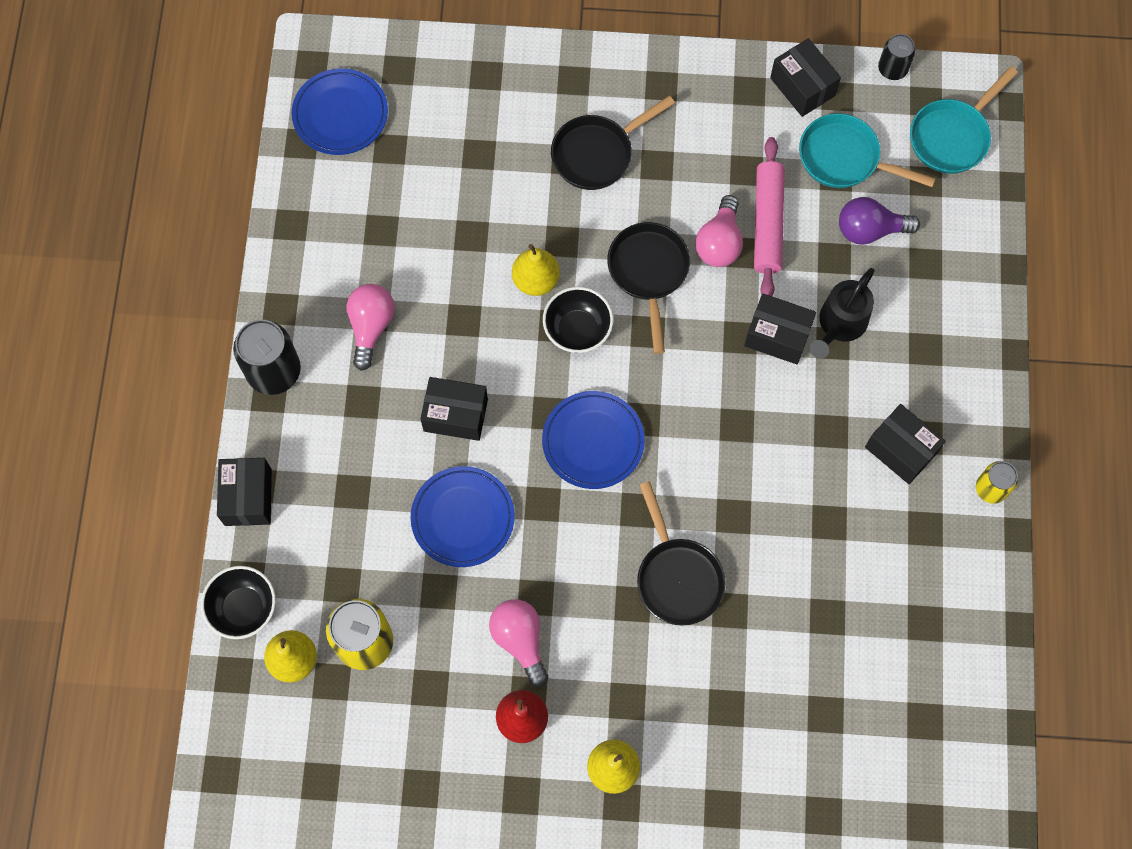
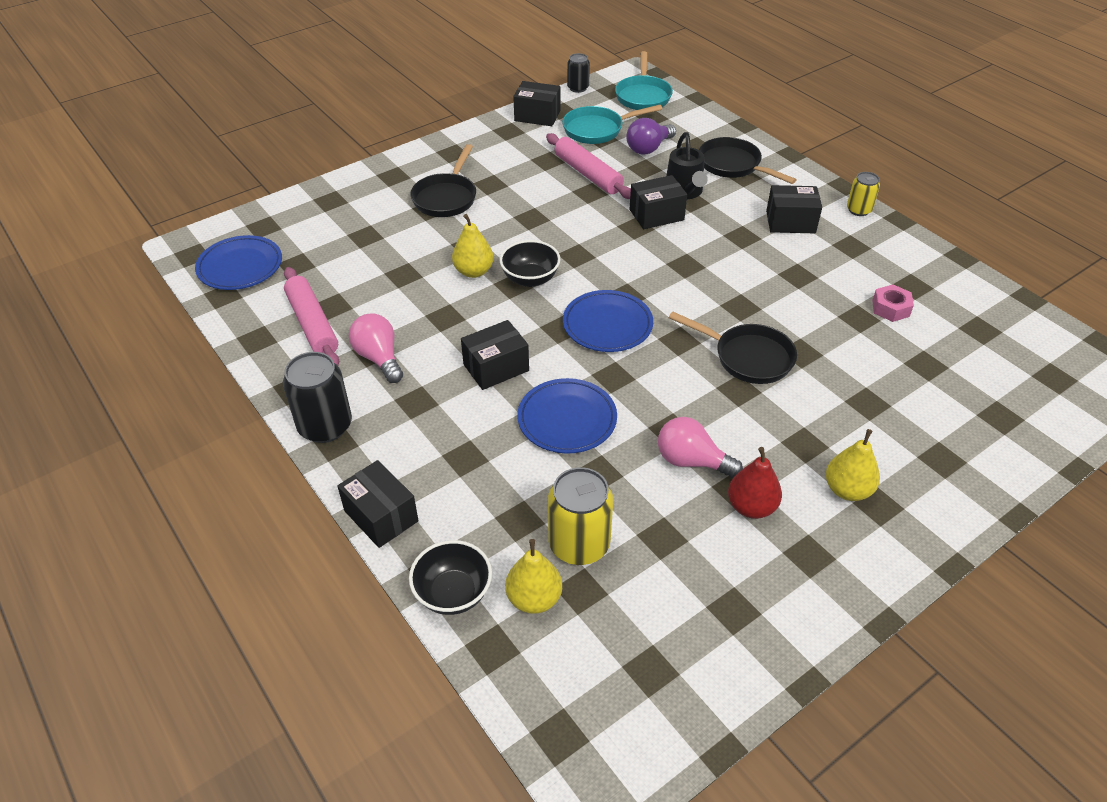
camera: 40 degrees left, 25 degrees down
black pan [607,222,690,354] -> black pan moved to [699,137,797,184]
pink light bulb [695,195,743,267] -> none
none -> pink rolling pin [284,267,339,366]
none -> pink nut [872,284,914,322]

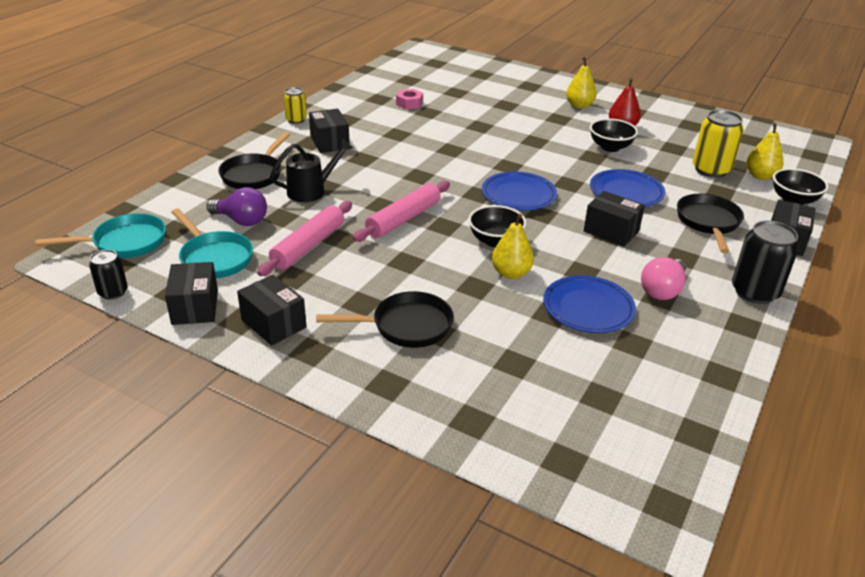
camera: 115 degrees left, 10 degrees down
blue plate [195,235,282,290] -> blue plate moved to [543,275,636,333]
pink rolling pin [284,267,339,366] -> pink rolling pin moved to [352,181,450,242]
black box [630,175,687,229] -> black box moved to [237,275,307,346]
pink light bulb [658,417,743,478] -> black bowl [590,118,638,152]
black pan [669,312,797,384] -> black pan moved to [677,194,744,253]

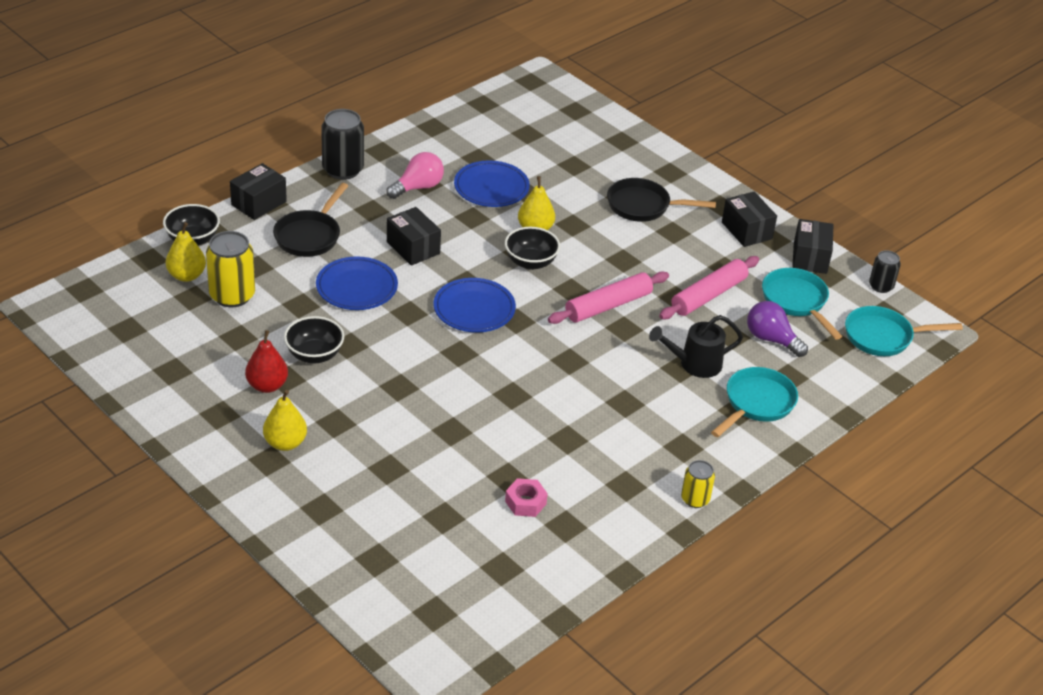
camera: 165 degrees left, 5 degrees up
black pan [218,132,290,189] -> turquoise pan [711,367,798,437]
black box [309,109,349,153] -> none

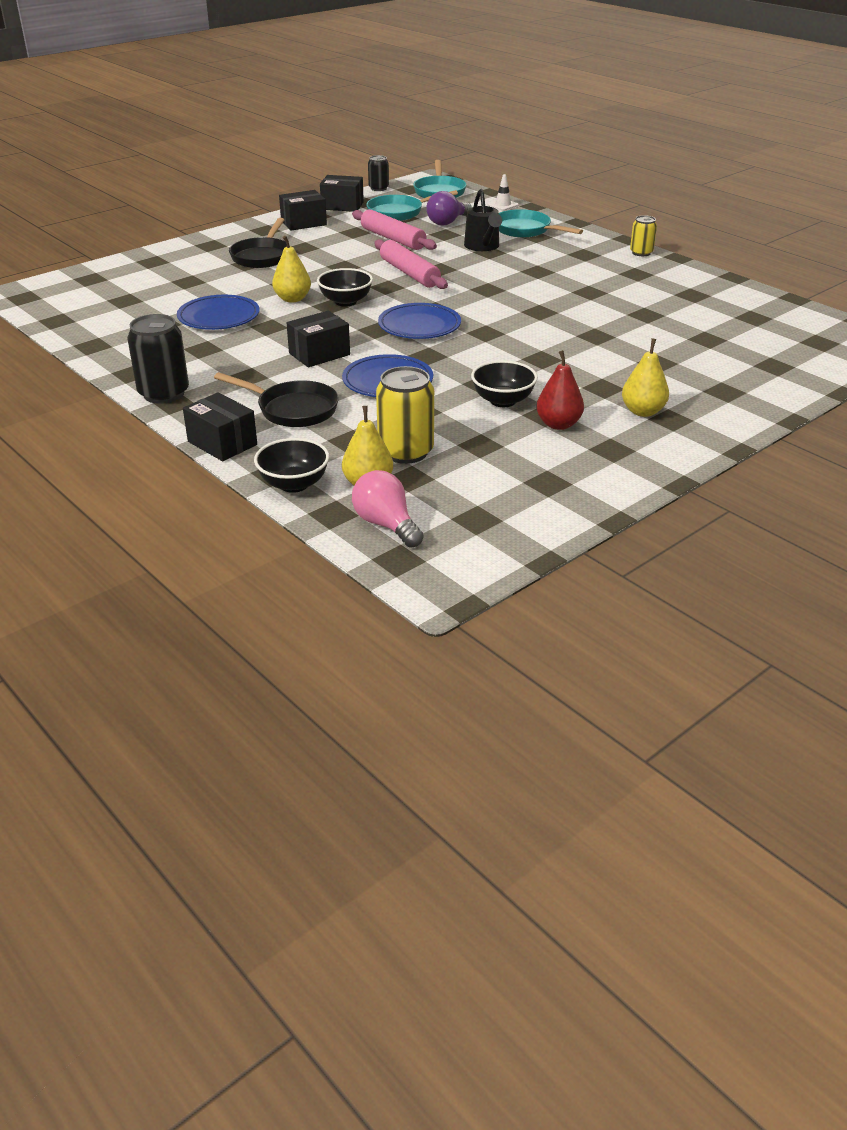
camera: 85 degrees left, 5 degrees down
pink light bulb [386,152,444,199] -> pink light bulb moved to [352,470,423,548]
pink nut [505,478,548,517] -> none
none -> white traffic cone [488,174,519,211]

